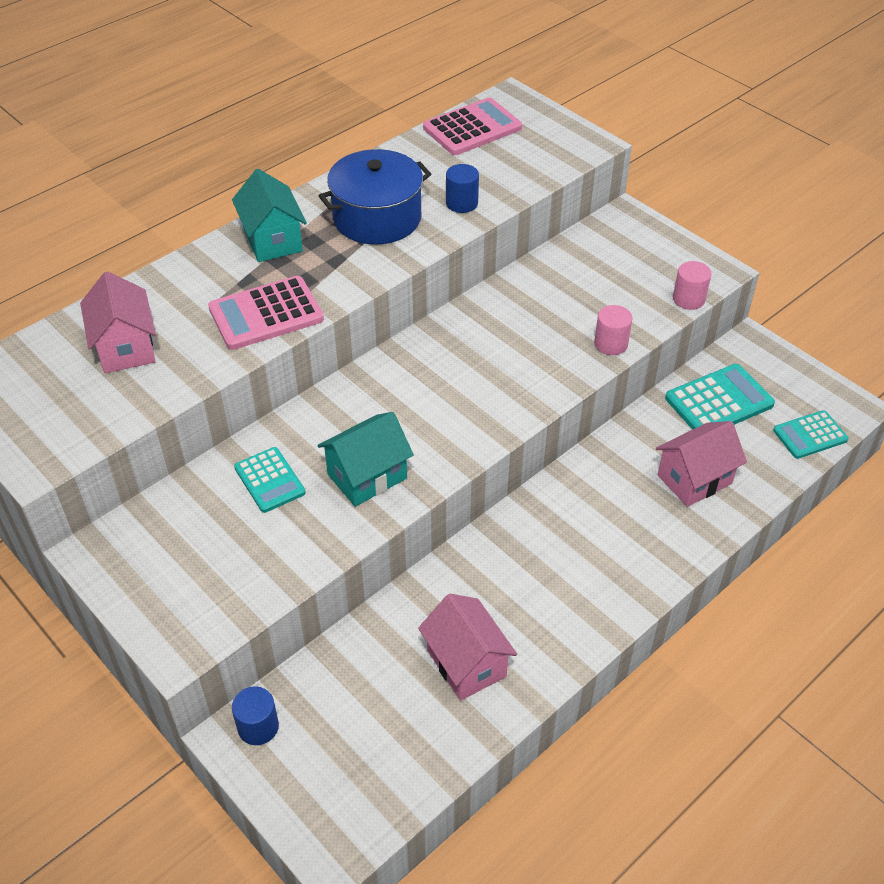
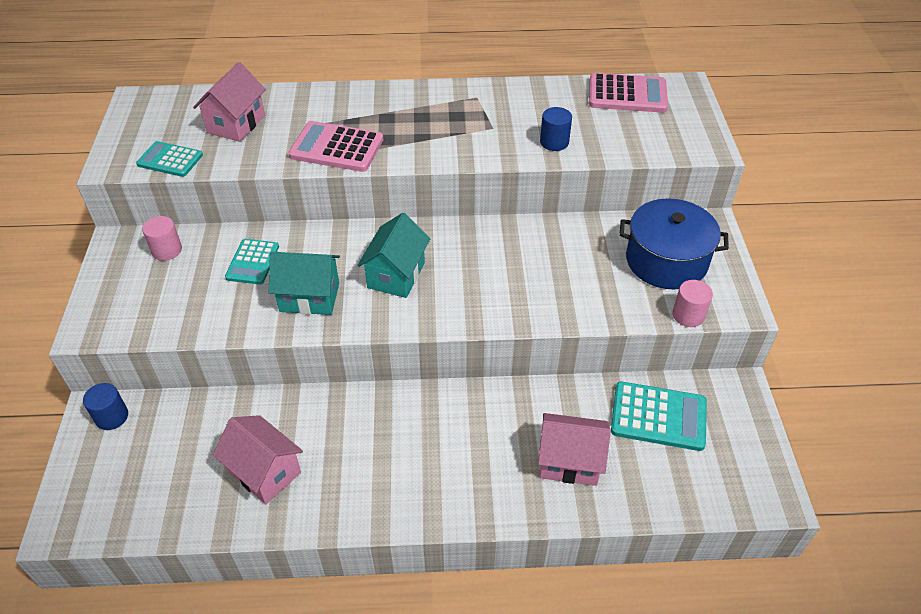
camera: 40 degrees right, 0 degrees up
turquoise house [232,169,307,262] -> turquoise house moved to [357,213,430,298]
blue pot [319,149,431,244] -> blue pot moved to [619,199,729,289]
pink house [418,594,517,701] -> pink house turned 60 degrees counterclockwise [213,415,303,504]
pink cylinder [594,305,632,355] -> pink cylinder moved to [142,216,182,261]
turquoise calculator [773,410,848,459] -> turquoise calculator moved to [136,141,203,177]

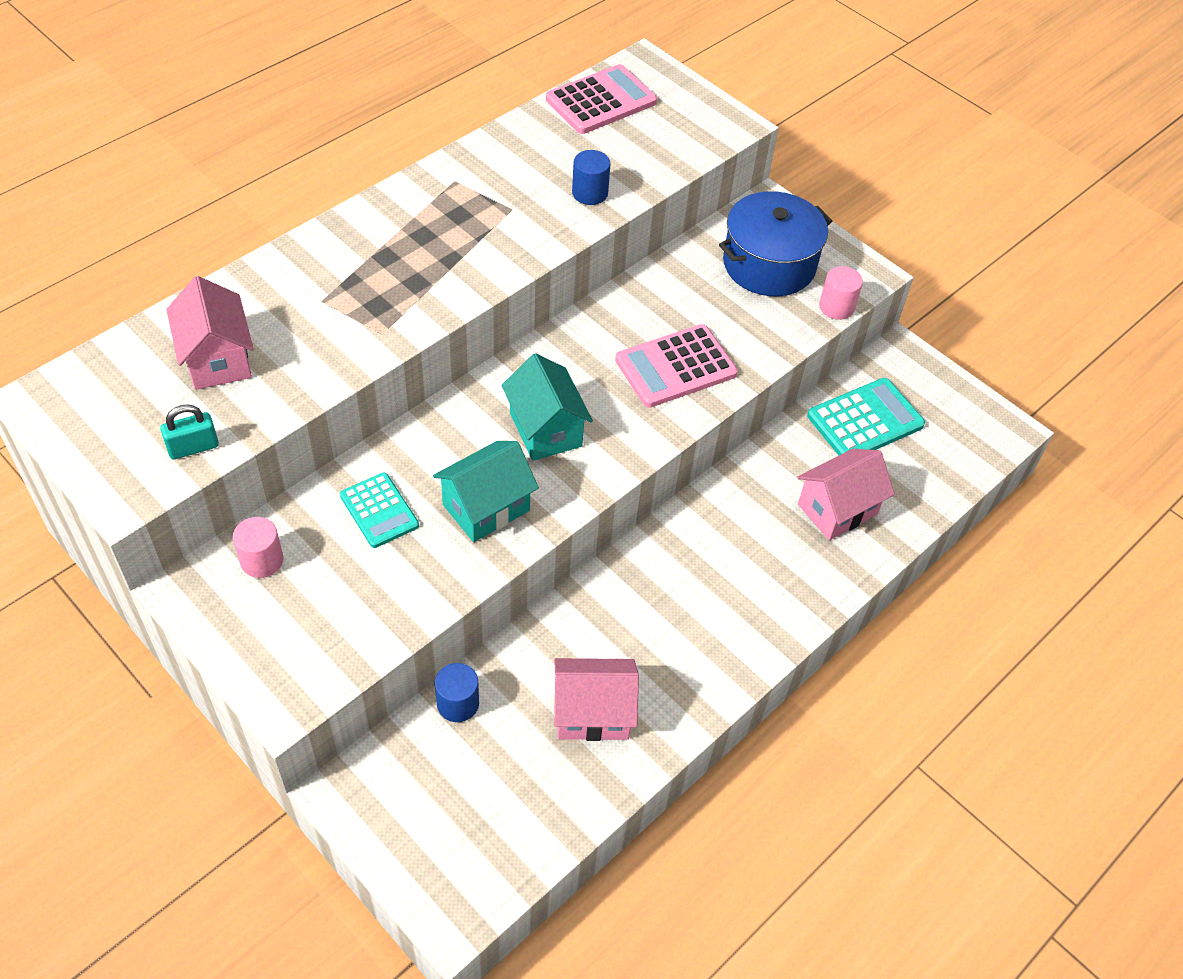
camera: 45 degrees left, 5 degrees up
blue cylinder [83,383,128,430] -> blue cylinder moved to [435,663,479,722]
turquoise calculator [136,141,203,177] -> turquoise padlock [160,404,219,459]
pink calculator [288,121,383,172] -> pink calculator moved to [615,324,738,408]

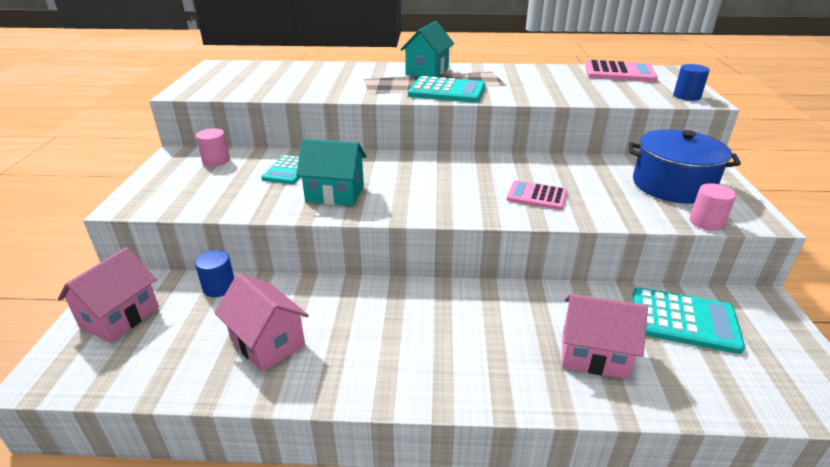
camera: 50 degrees right, 20 degrees down
turquoise padlock [160,404,219,459] -> none
pink house [166,276,254,390] -> pink house moved to [58,247,159,343]
turquoise house [501,353,593,461] -> turquoise house moved to [400,21,454,77]
blue cylinder [572,150,611,205] -> blue cylinder moved to [673,64,710,101]
pink calculator [615,324,738,408] -> pink calculator [507,180,567,210], size x0.66
none -> turquoise calculator [408,76,485,103]

